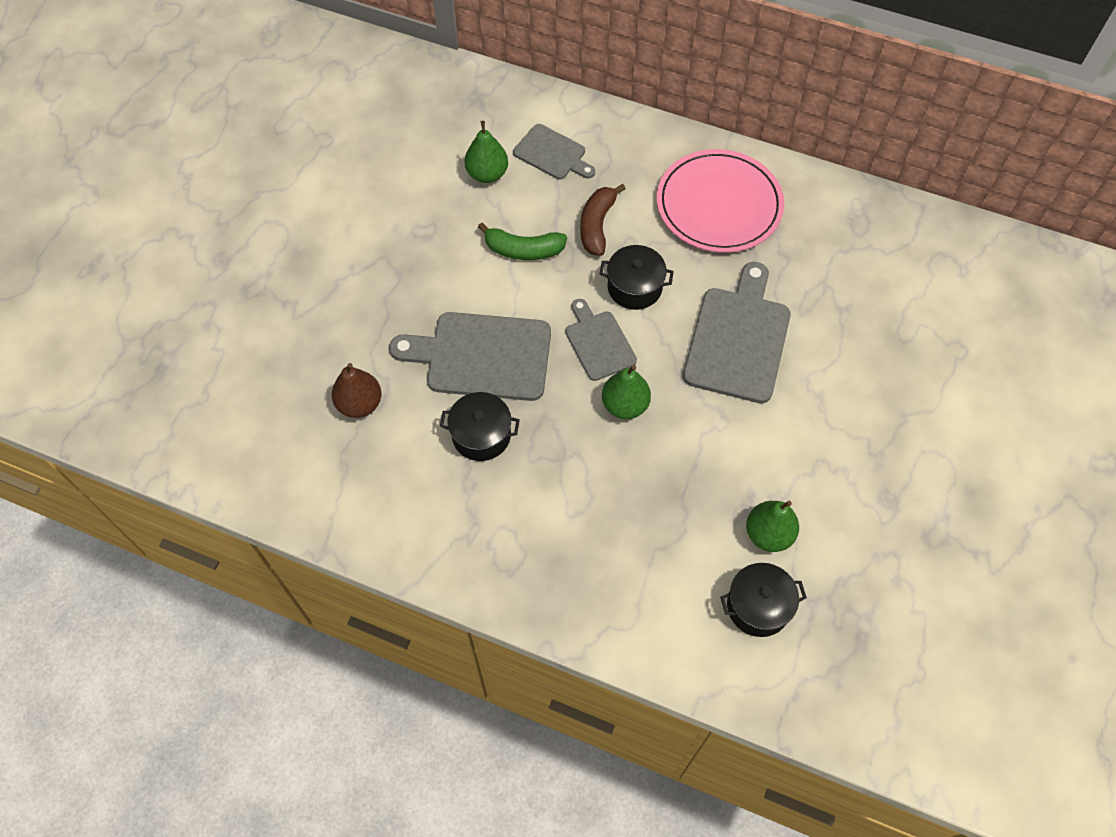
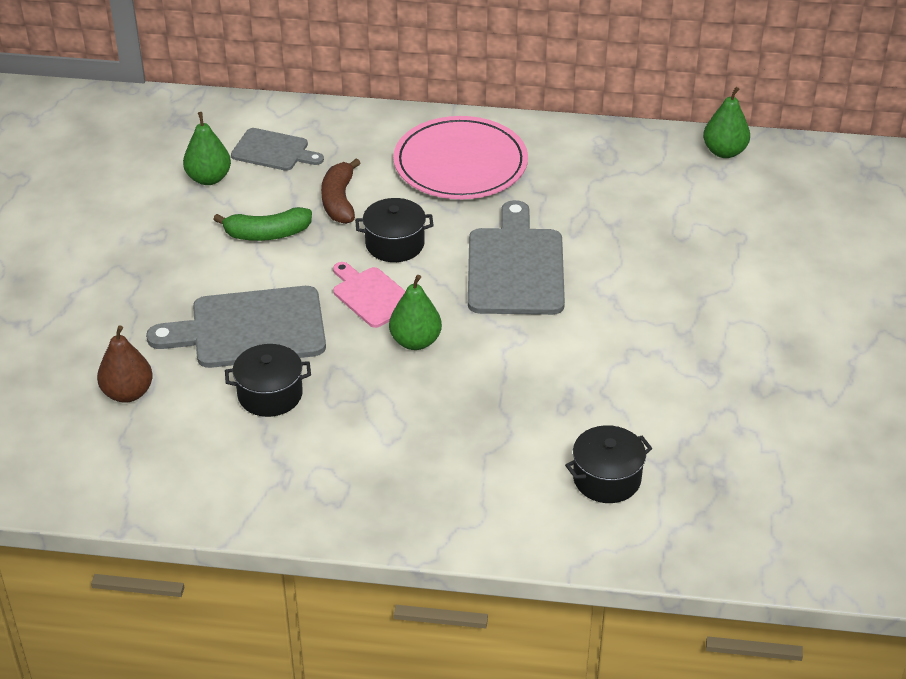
camera: 15 degrees left, 20 degrees down
grey cutting board [565,299,637,381] -> pink cutting board [333,262,405,328]
green pear [746,501,799,552] -> green pear moved to [703,87,750,158]

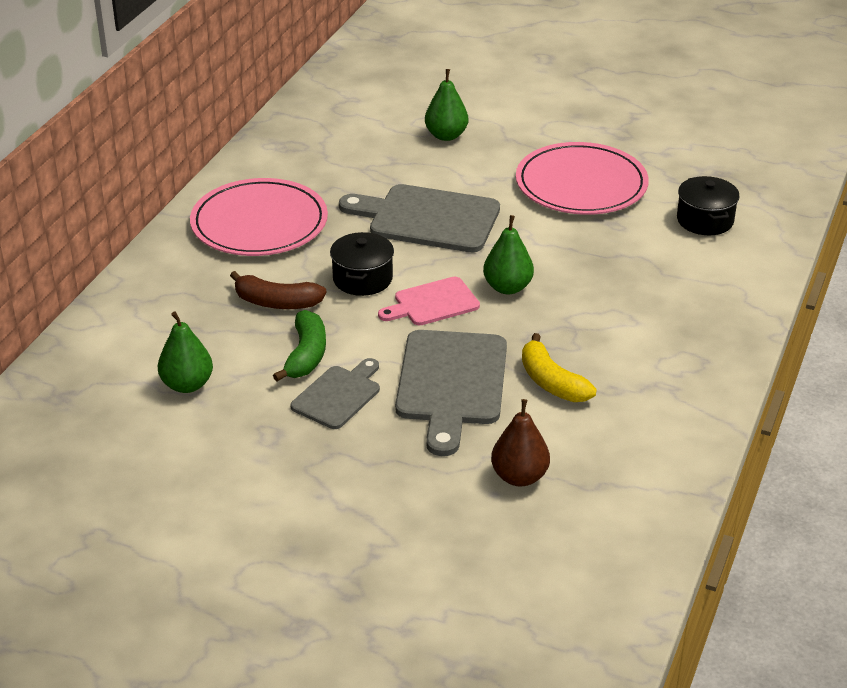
camera: 75 degrees left, 5 degrees down
black pot [225,344,311,417] -> yellow banana [522,333,597,402]
grey cutting board [231,128,324,171] -> grey cutting board moved to [291,358,380,429]
green pear [703,87,750,158] -> green pear moved to [425,69,468,141]
none -> pink plate [516,142,649,215]

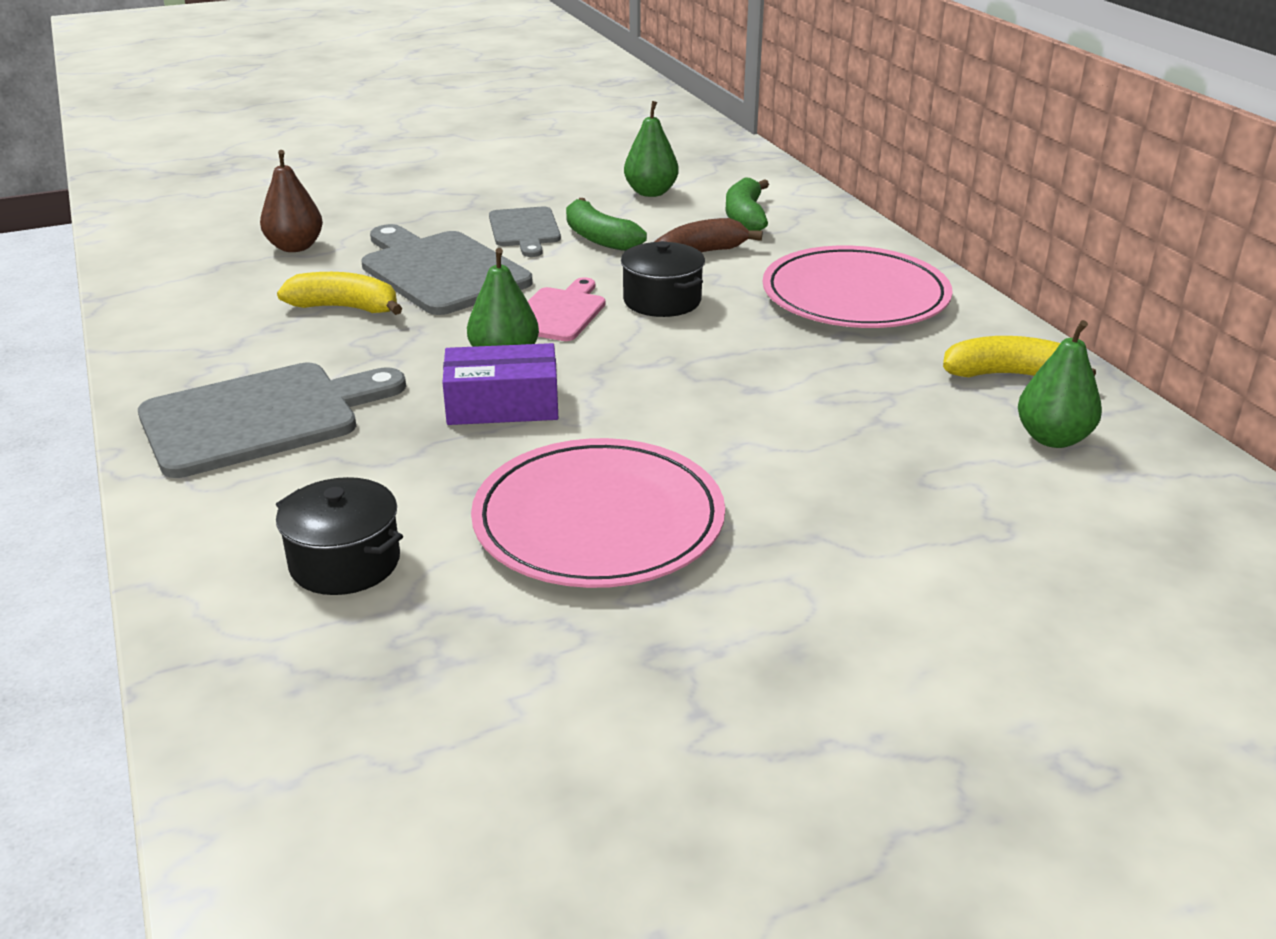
camera: 135 degrees right, 5 degrees down
grey cutting board [339,184,500,252] -> grey cutting board moved to [138,362,406,478]
green pear [425,69,468,141] -> green pear moved to [1018,320,1102,448]
none -> purple box [442,343,558,425]
none -> green banana [726,177,769,231]
none -> yellow banana [943,336,1096,377]

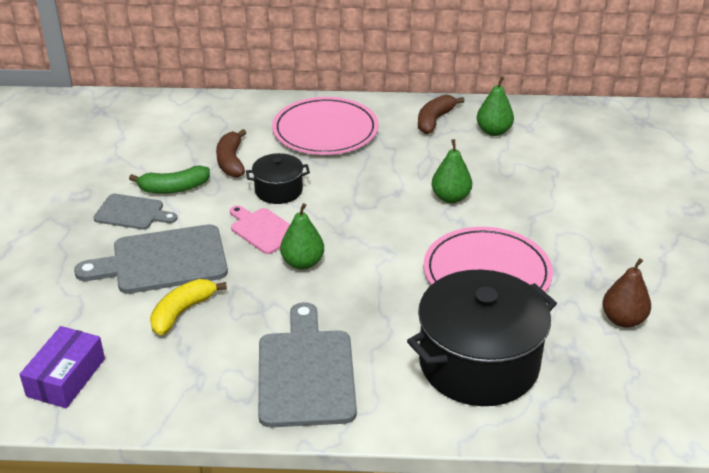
camera: 65 degrees left, 5 degrees up
brown pear [260,150,323,252] -> brown pear moved to [602,258,651,328]
black pot [276,477,403,595] -> black pot [407,270,557,406], size x2.03
purple box [442,343,558,425] -> purple box moved to [19,326,105,408]
green pear [624,101,679,197] -> green pear moved to [432,139,472,203]
green banana [726,177,769,231] -> none
yellow banana [943,336,1096,377] -> brown banana [418,95,465,134]

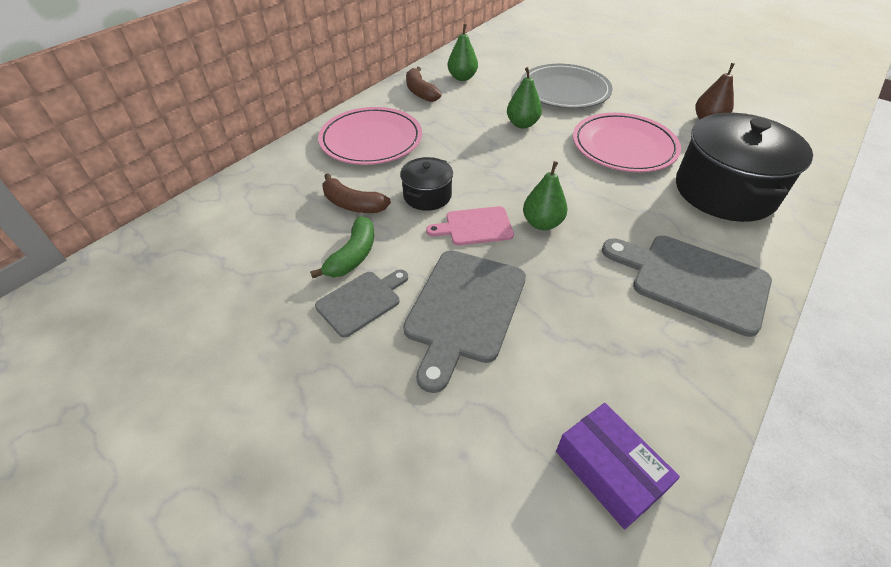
camera: 55 degrees left, 10 degrees up
yellow banana [150,279,227,335] -> none
none -> grey plate [520,64,613,109]

